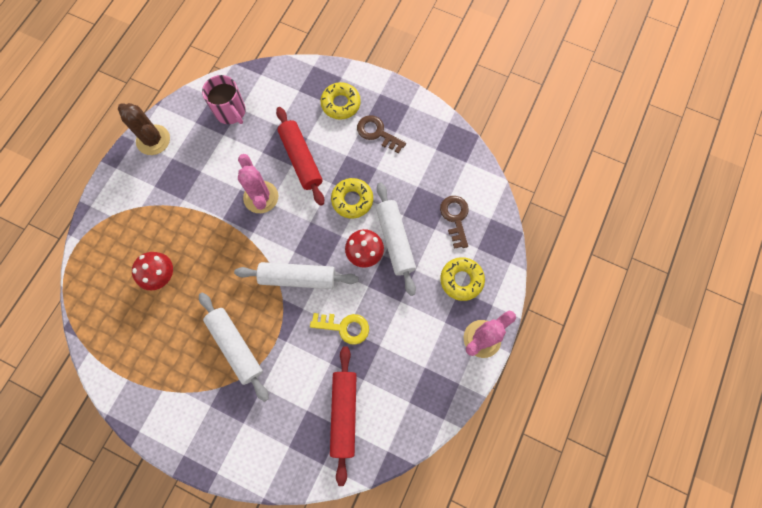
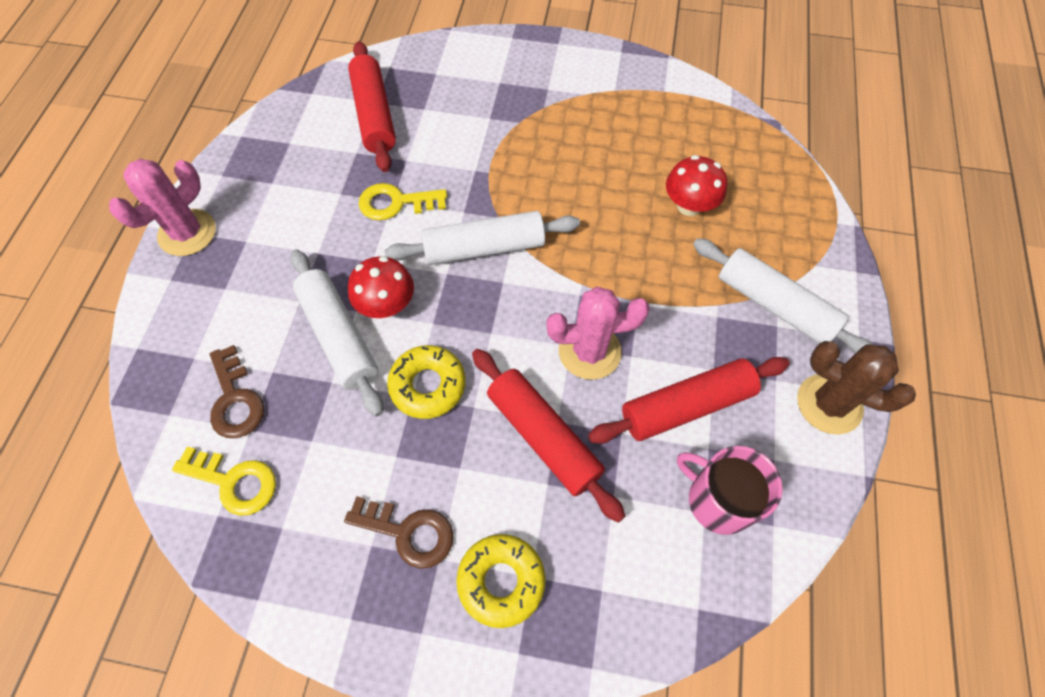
camera: 165 degrees right, 10 degrees down
white rolling pin [199,292,269,402] -> white rolling pin moved to [693,238,874,353]
pink cactus [238,154,278,213] -> pink cactus turned 60 degrees counterclockwise [546,287,650,380]
yellow donut [440,257,485,301] -> none
none -> yellow key [172,446,276,516]
none -> red rolling pin [588,357,790,444]

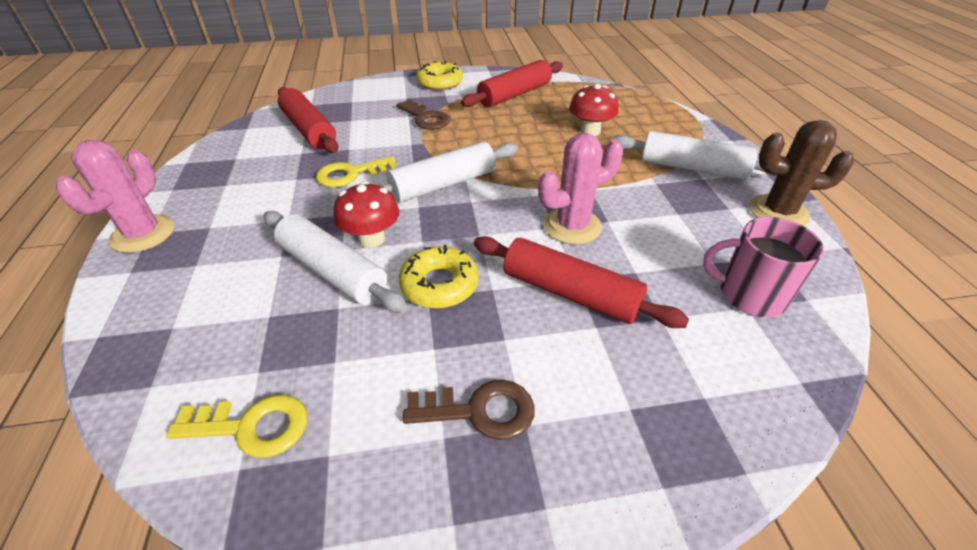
camera: 20 degrees left, 20 degrees down
brown key [210,345,264,438] -> brown key moved to [396,99,450,130]
yellow donut [456,534,546,628] -> yellow donut moved to [416,61,463,90]
red rolling pin [588,357,790,444] -> red rolling pin moved to [461,60,563,107]

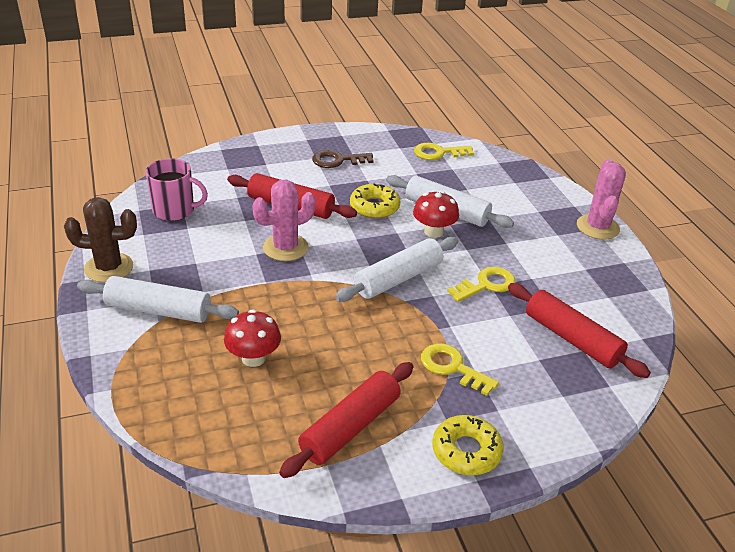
camera: 170 degrees right, 5 degrees down
brown key [396,99,450,130] -> yellow key [421,343,499,396]

